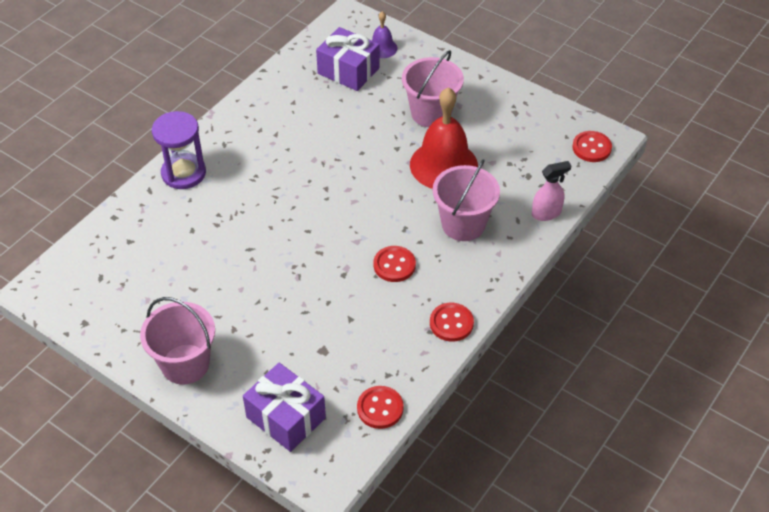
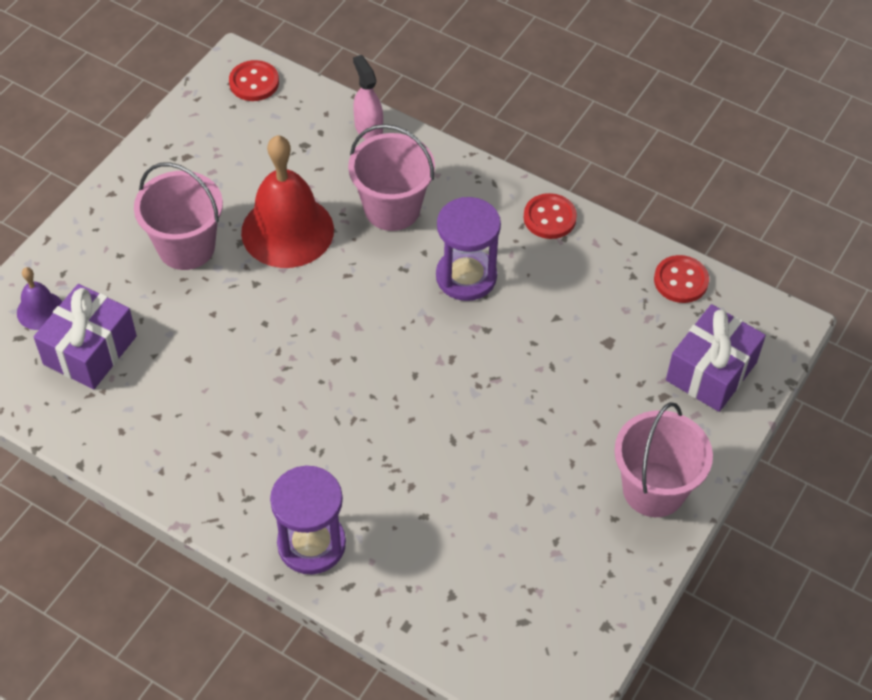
camera: 95 degrees left, 5 degrees up
red button [374,246,416,282] -> purple hourglass [436,197,501,301]

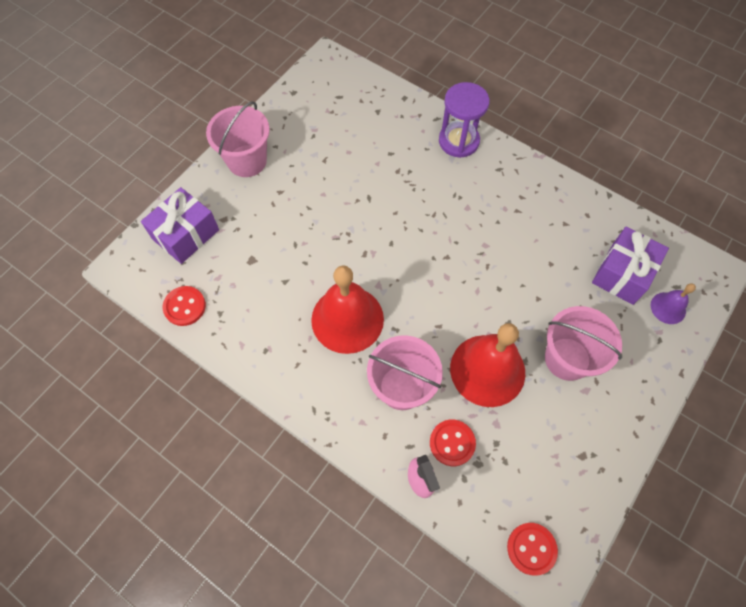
camera: 175 degrees left, 10 degrees up
purple hourglass [436,197,501,301] -> red bell [311,265,384,354]
red button [524,193,577,239] -> red button moved to [430,420,476,466]

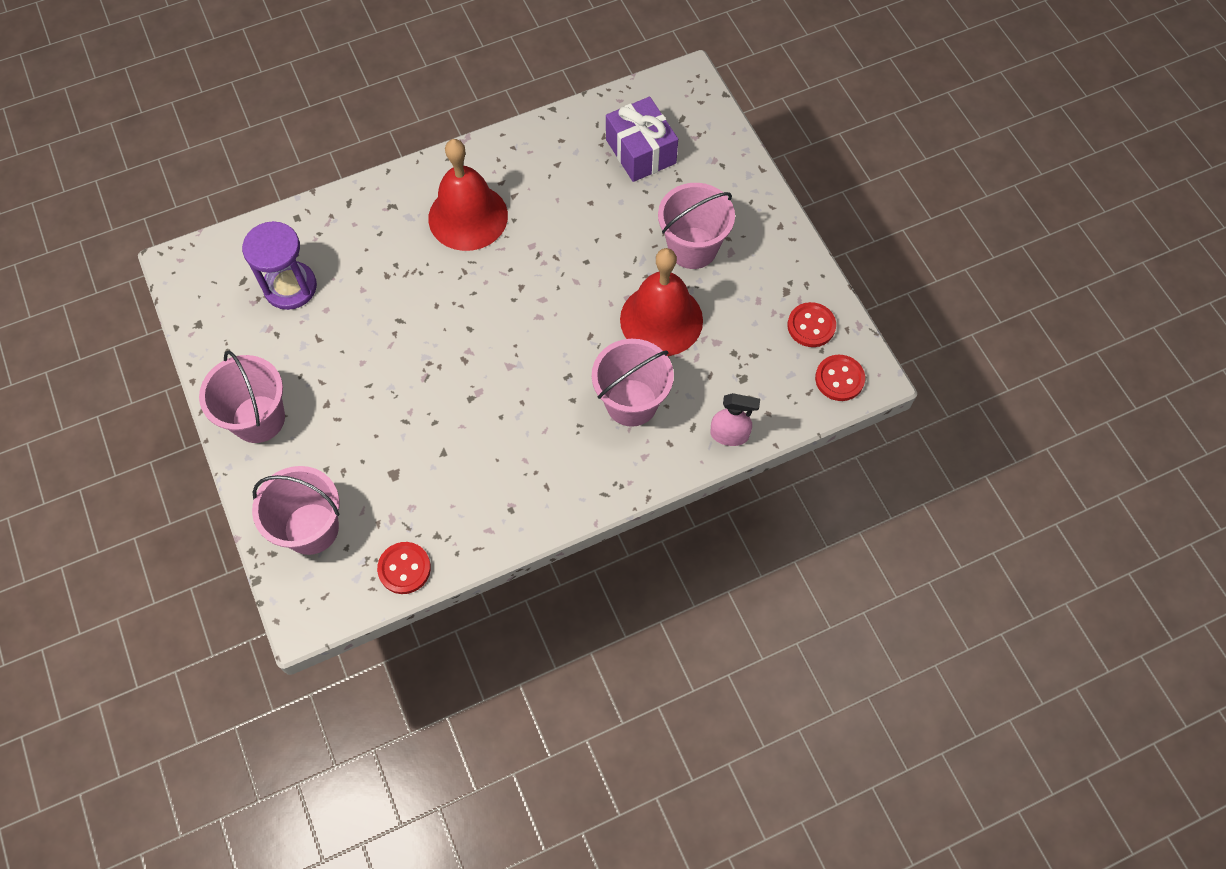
camera: 60 degrees left, 0 degrees up
purple gift [141,187,219,264] -> pink bucket [252,466,340,555]
red bell [311,265,384,354] -> red bell moved to [428,139,508,251]
red button [430,420,476,466] -> red button moved to [788,302,836,347]
purple hourglass [439,82,490,158] -> purple hourglass moved to [242,221,317,310]
purple bell [651,283,696,324] -> none

